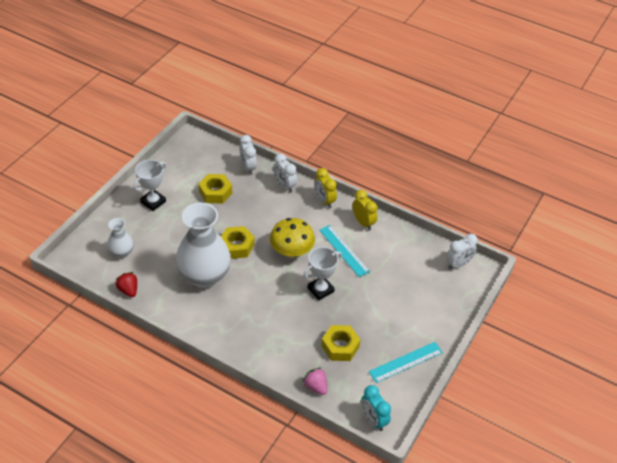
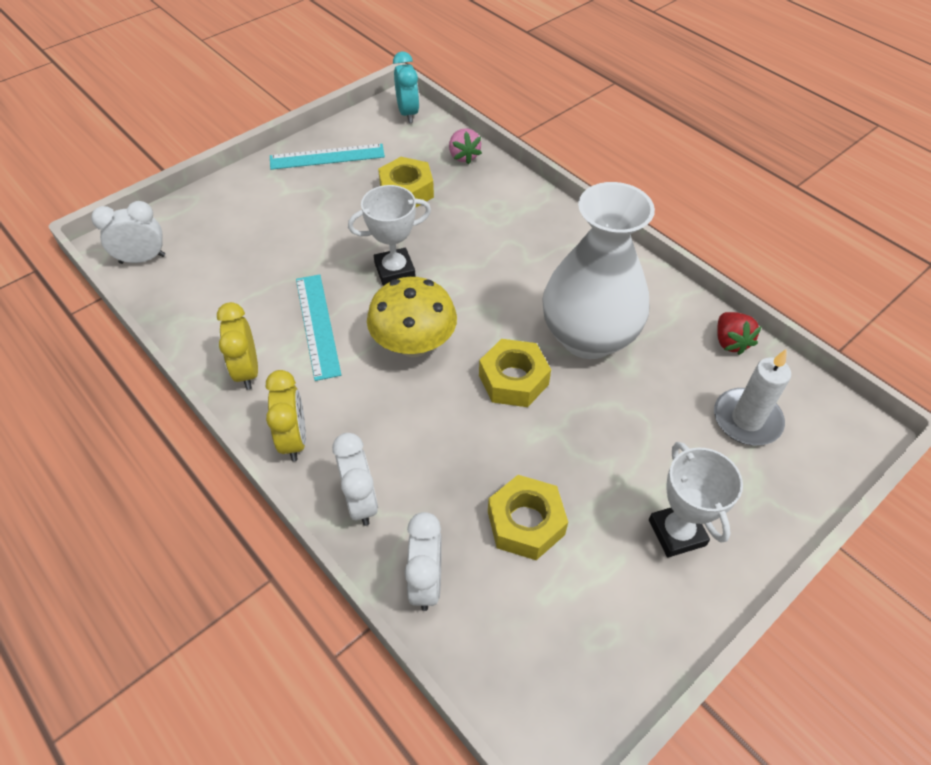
camera: 160 degrees left, 5 degrees up
white vase [107,218,134,258] -> white candle [714,349,791,445]
white trophy [133,160,166,211] -> white trophy turned 75 degrees counterclockwise [649,442,743,558]

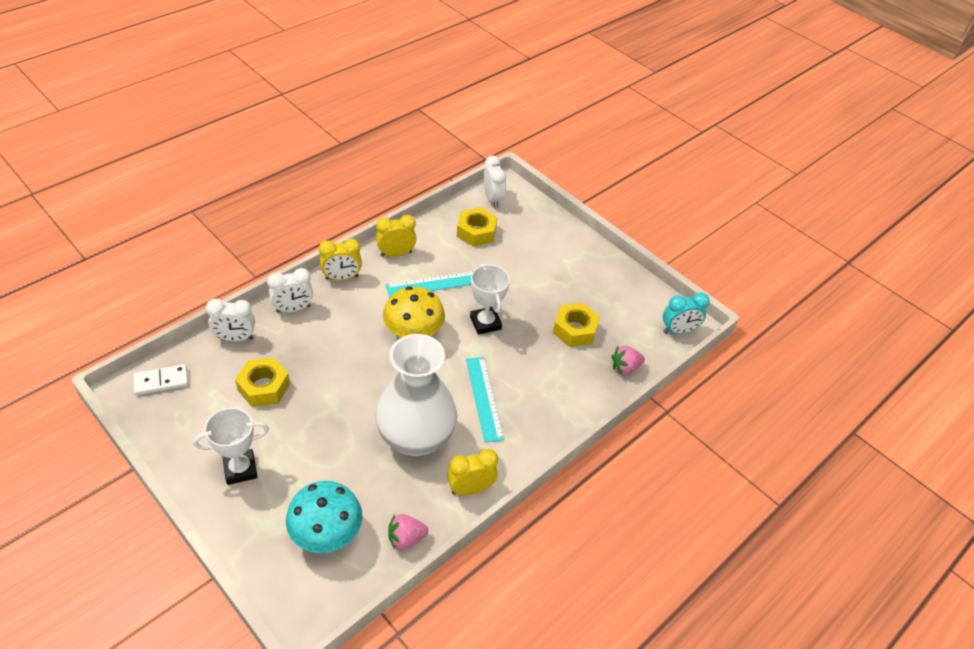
camera: 85 degrees right, 5 degrees down
turquoise ruler [270,144,385,170] -> turquoise ruler moved to [466,357,504,442]
yellow nut [479,339,551,407] -> yellow nut moved to [457,207,497,247]
white candle [714,349,791,445] -> turquoise mushroom [286,481,362,553]
red strawberry [717,312,762,355] -> pink strawberry [388,514,428,549]
none -> white domino [133,364,188,395]
none -> yellow clock [447,449,498,495]

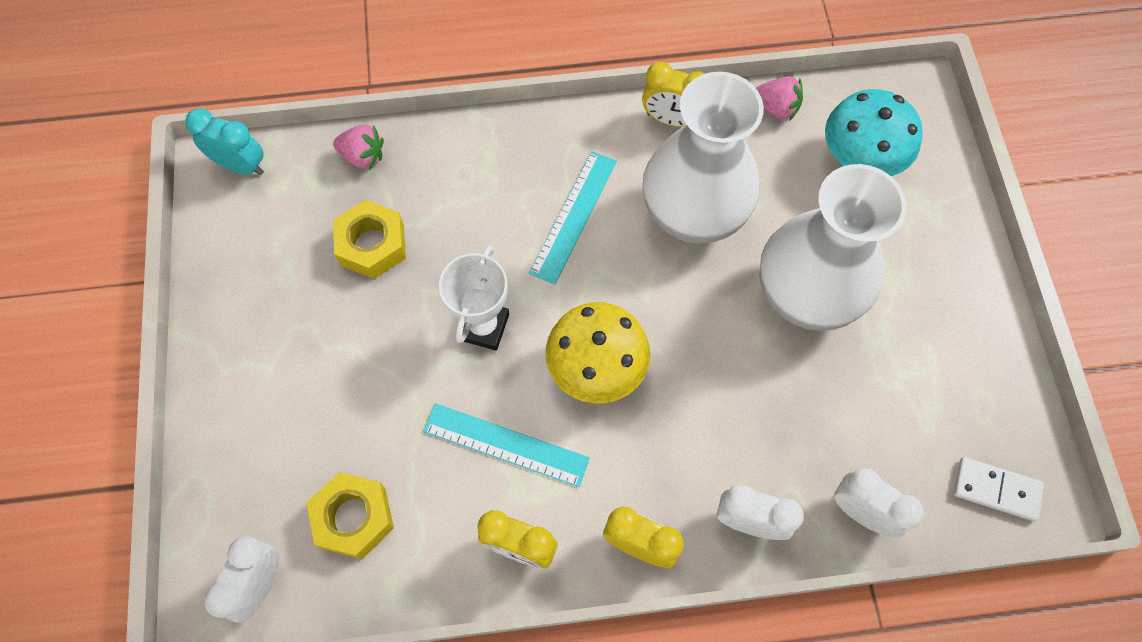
camera: 140 degrees left, 20 degrees up
white trophy [193,407,269,485] -> none
yellow nut [235,357,290,407] -> none
none -> white vase [759,164,907,331]

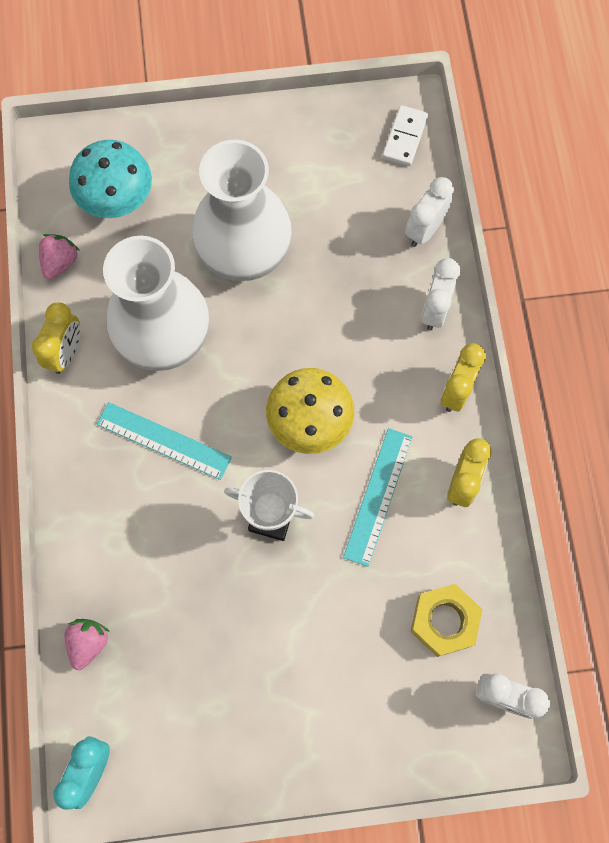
camera: 90 degrees left, 5 degrees up
yellow nut [333,199,406,279] -> none

